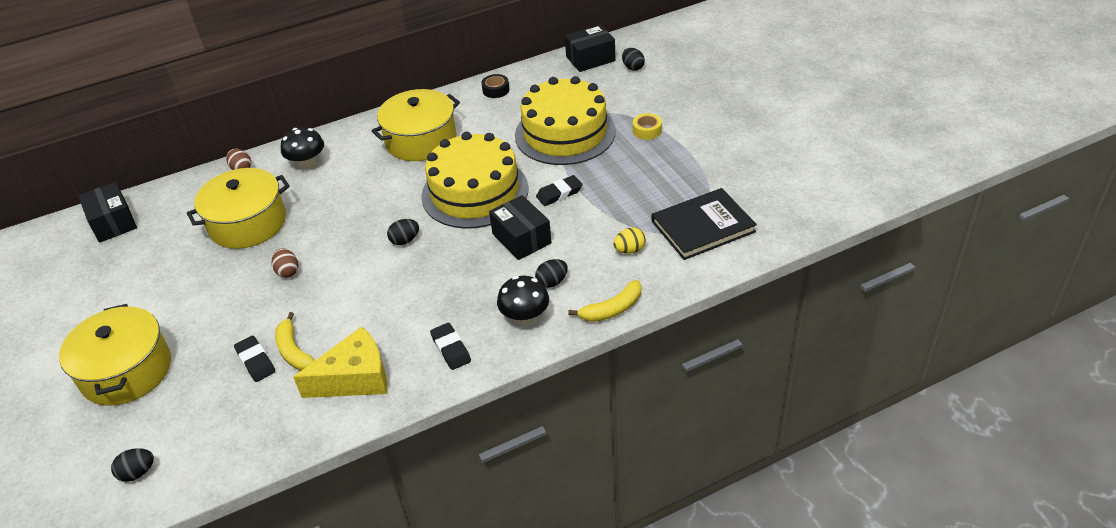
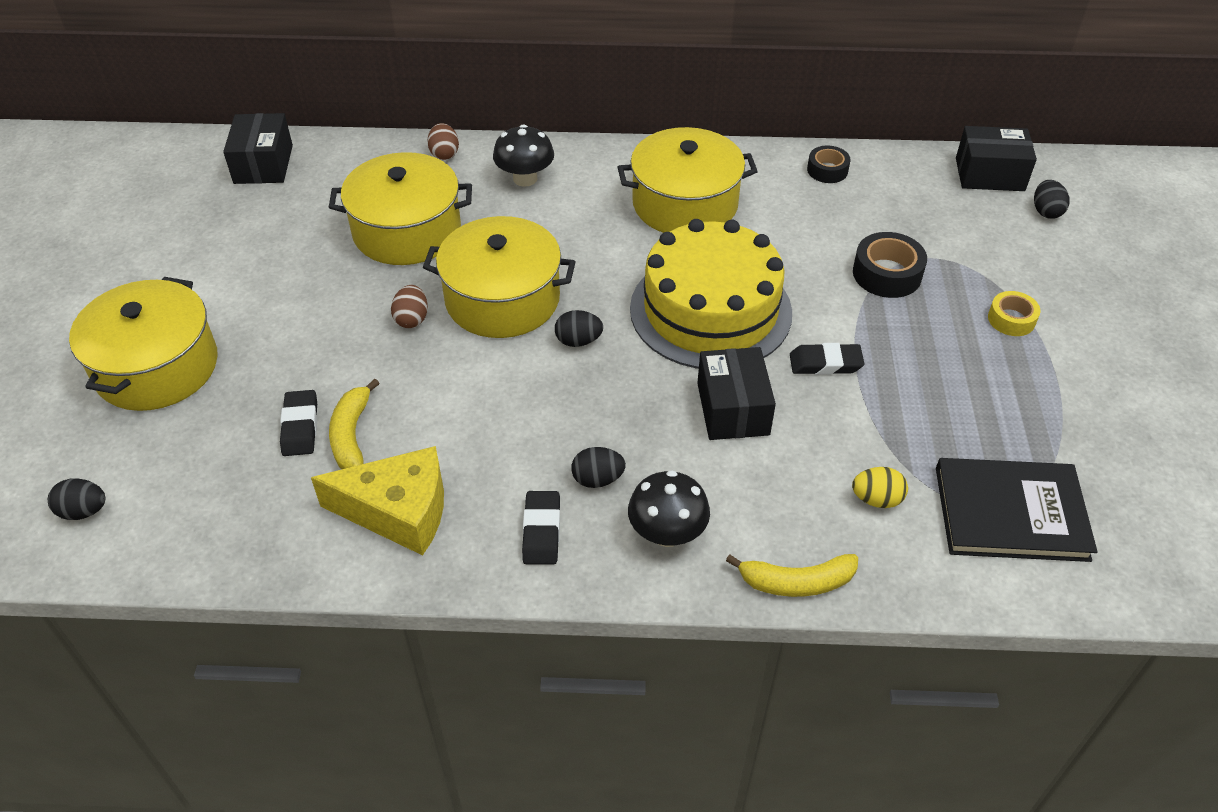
camera: 25 degrees right, 5 degrees up
yellow cake [515,76,616,165] -> black tape [853,232,927,298]
black egg [535,259,568,288] -> black egg moved to [571,447,626,488]
none -> yellow pot [423,216,576,338]

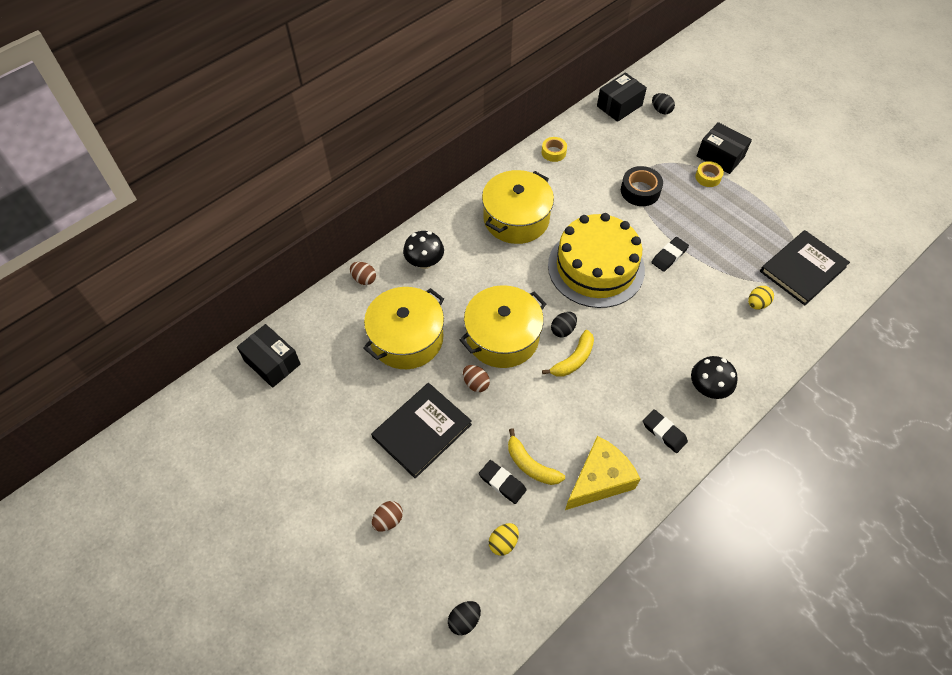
camera: 45 degrees left, 10 degrees up
yellow pot [69,277,218,411] -> brown egg [372,501,403,532]
black egg [571,447,626,488] -> none
black box [697,347,776,440] -> black box moved to [697,122,752,174]
yellow banana [726,554,858,597] -> yellow banana moved to [542,330,594,377]
black tape [807,146,850,183] -> yellow tape [542,137,567,162]
none -> black book [371,383,472,478]
none -> yellow egg [489,523,519,556]

